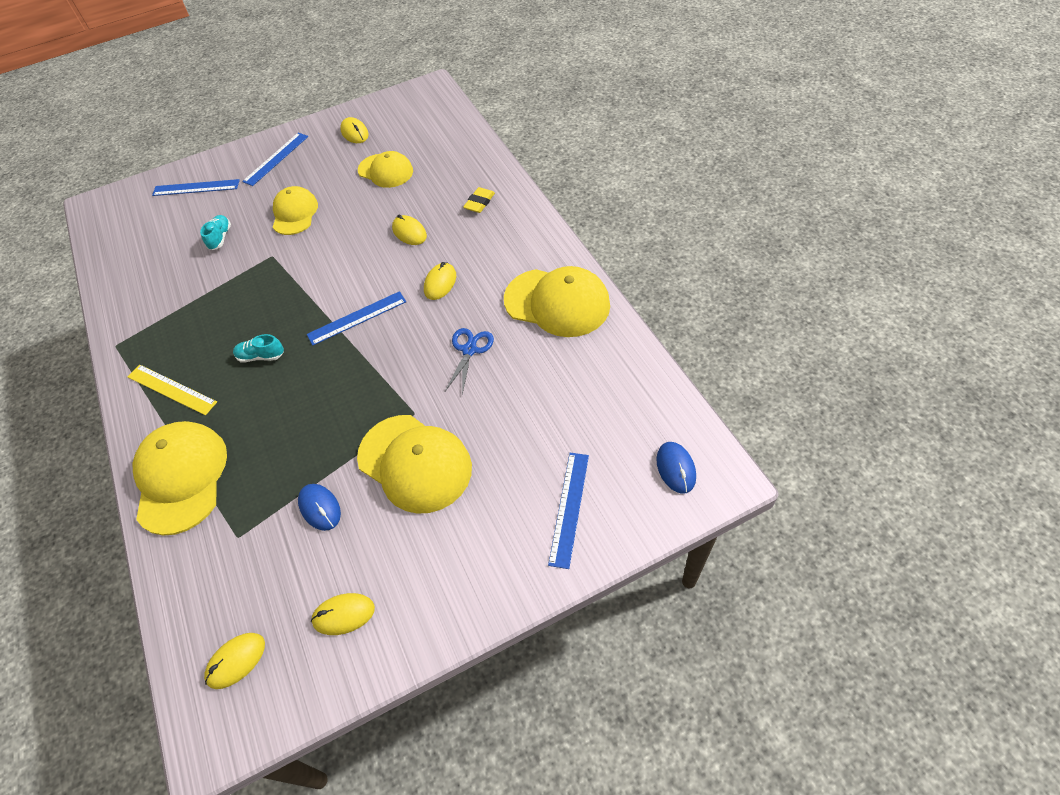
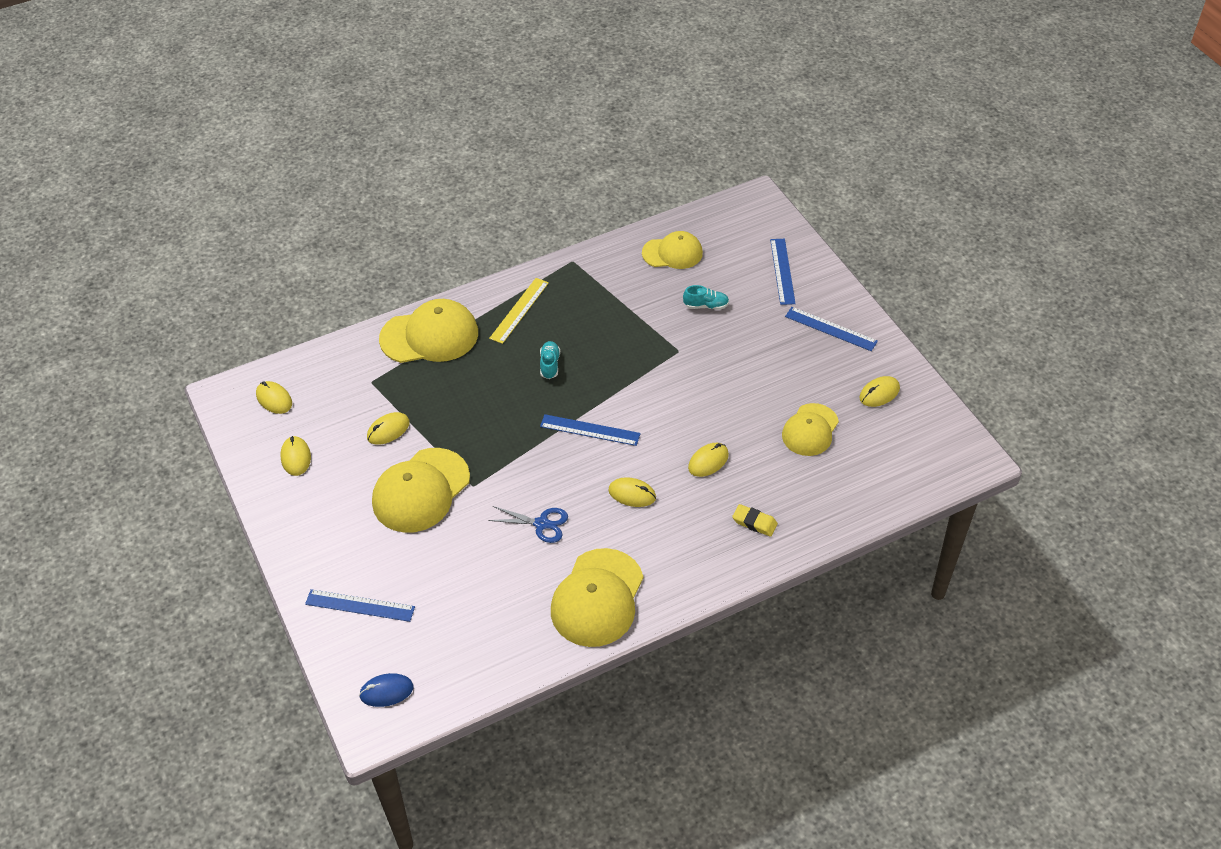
camera: 85 degrees right, 5 degrees down
yellow cap [273,186,318,235] -> yellow cap moved to [642,231,703,269]
blue mouse [298,484,341,531] -> yellow mouse [367,412,410,445]
blue ruler [307,291,406,346] -> blue ruler turned 45 degrees counterclockwise [540,414,641,446]

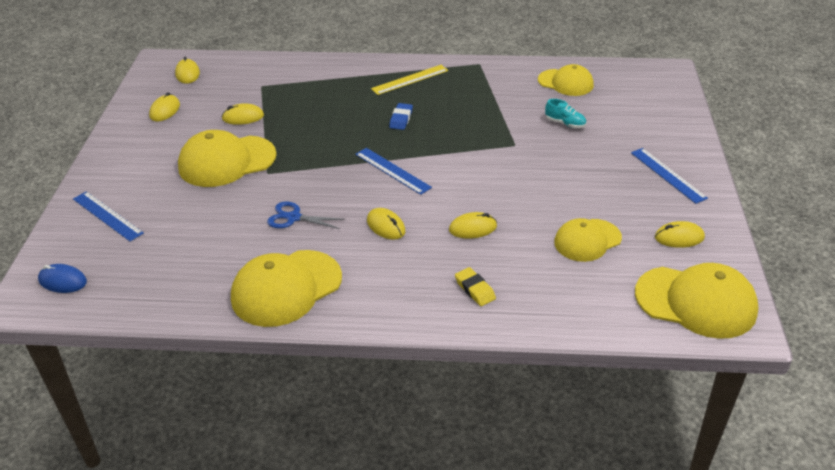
camera: 30 degrees right, 10 degrees down
yellow cap [379,299,478,363] -> yellow cap moved to [635,263,758,339]
blue scissors [488,506,568,543] -> blue scissors turned 150 degrees clockwise [267,201,345,229]
turquoise shoe [540,341,560,379] -> blue eraser [389,103,413,130]
blue ruler [770,239,796,305] -> none

